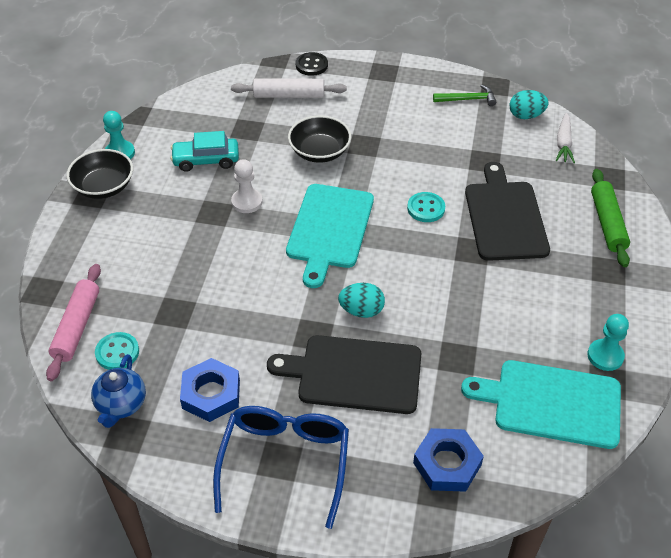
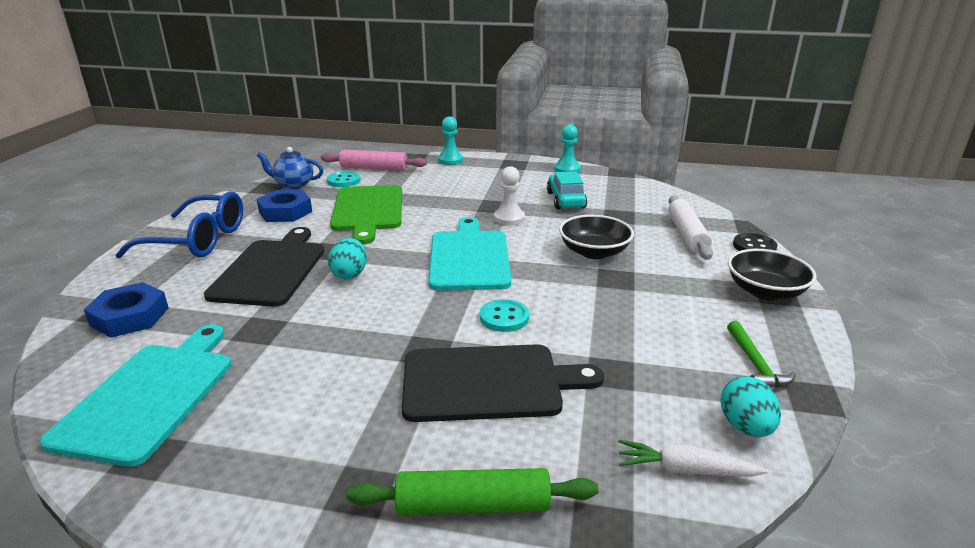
camera: 90 degrees right, 20 degrees down
black bowl [67,149,133,199] -> black bowl moved to [728,249,816,300]
turquoise cutting board [286,184,374,288] -> turquoise cutting board turned 75 degrees clockwise [428,217,511,291]
turquoise pawn [587,314,629,371] -> turquoise pawn moved to [438,116,463,165]
none -> green cutting board [330,185,402,244]

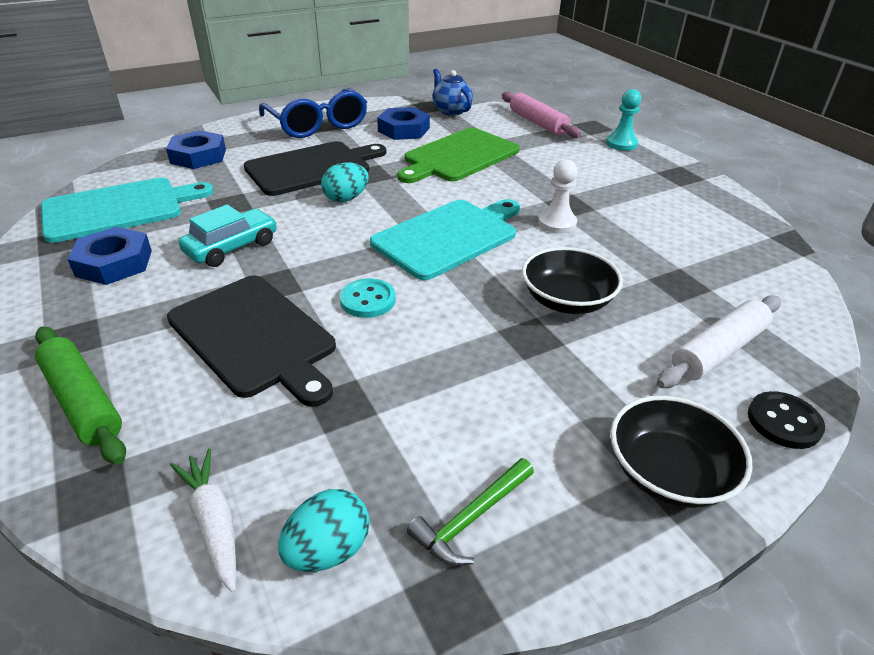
camera: 50 degrees right, 10 degrees up
turquoise button [327,171,361,187] -> none
turquoise car [547,171,587,209] -> turquoise car moved to [179,205,277,267]
turquoise pawn [554,124,581,173] -> none
none -> blue nut [67,227,152,285]

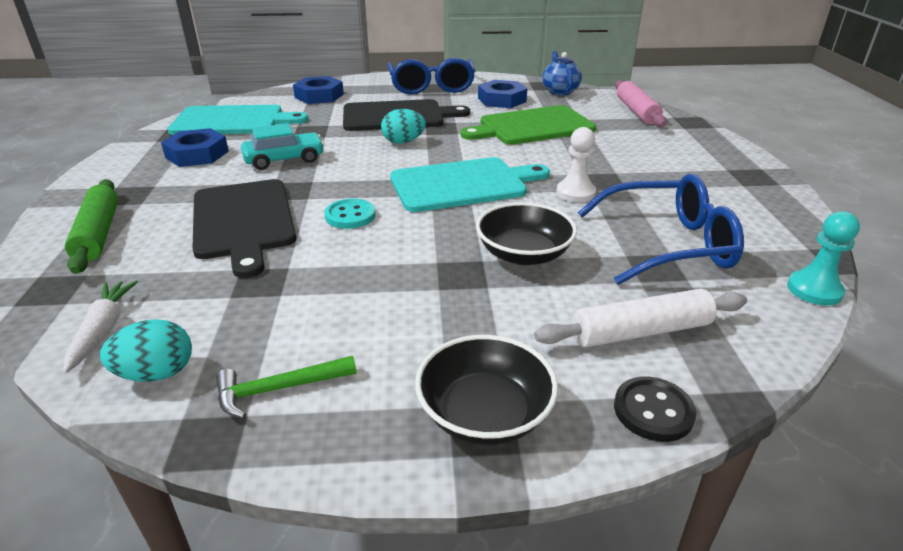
camera: 25 degrees right, 5 degrees down
turquoise pawn [606,89,641,151] -> turquoise pawn moved to [787,211,860,306]
none -> blue glasses [578,174,744,285]

